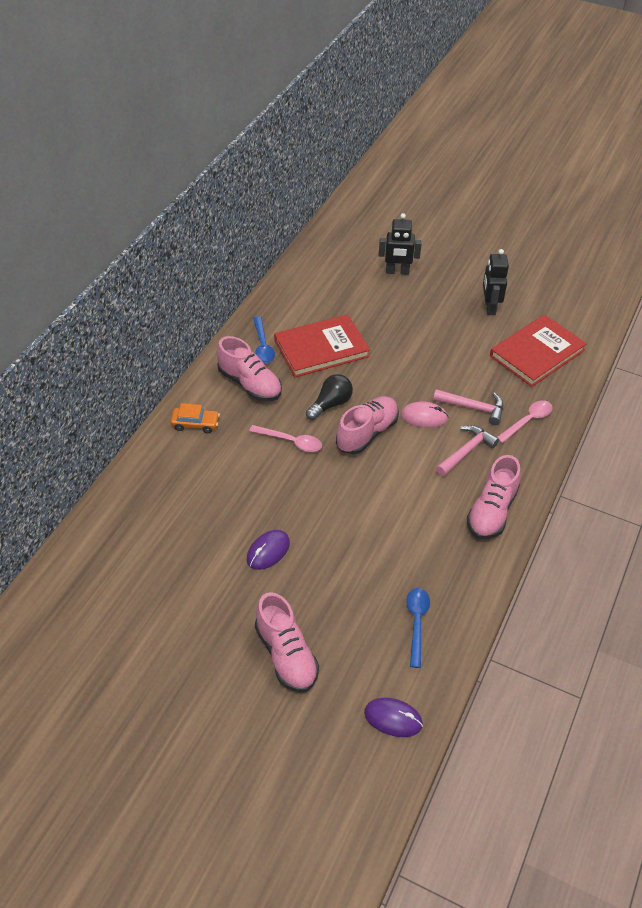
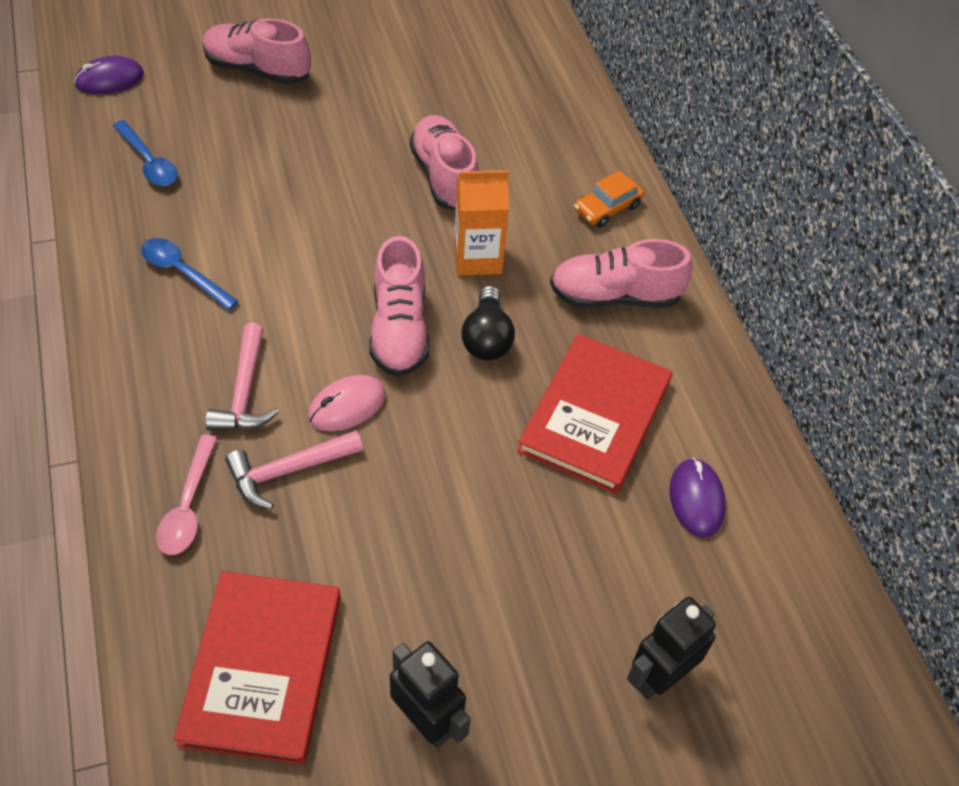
camera: 135 degrees right, 5 degrees up
purple mouse [246,530,290,570] -> purple mouse moved to [670,458,726,537]
pink spoon [249,425,322,452] -> orange carton [454,170,509,276]
blue spoon [253,316,275,363] -> blue spoon moved to [141,238,238,310]
pink shoe [467,455,521,539] -> pink shoe moved to [409,115,479,210]

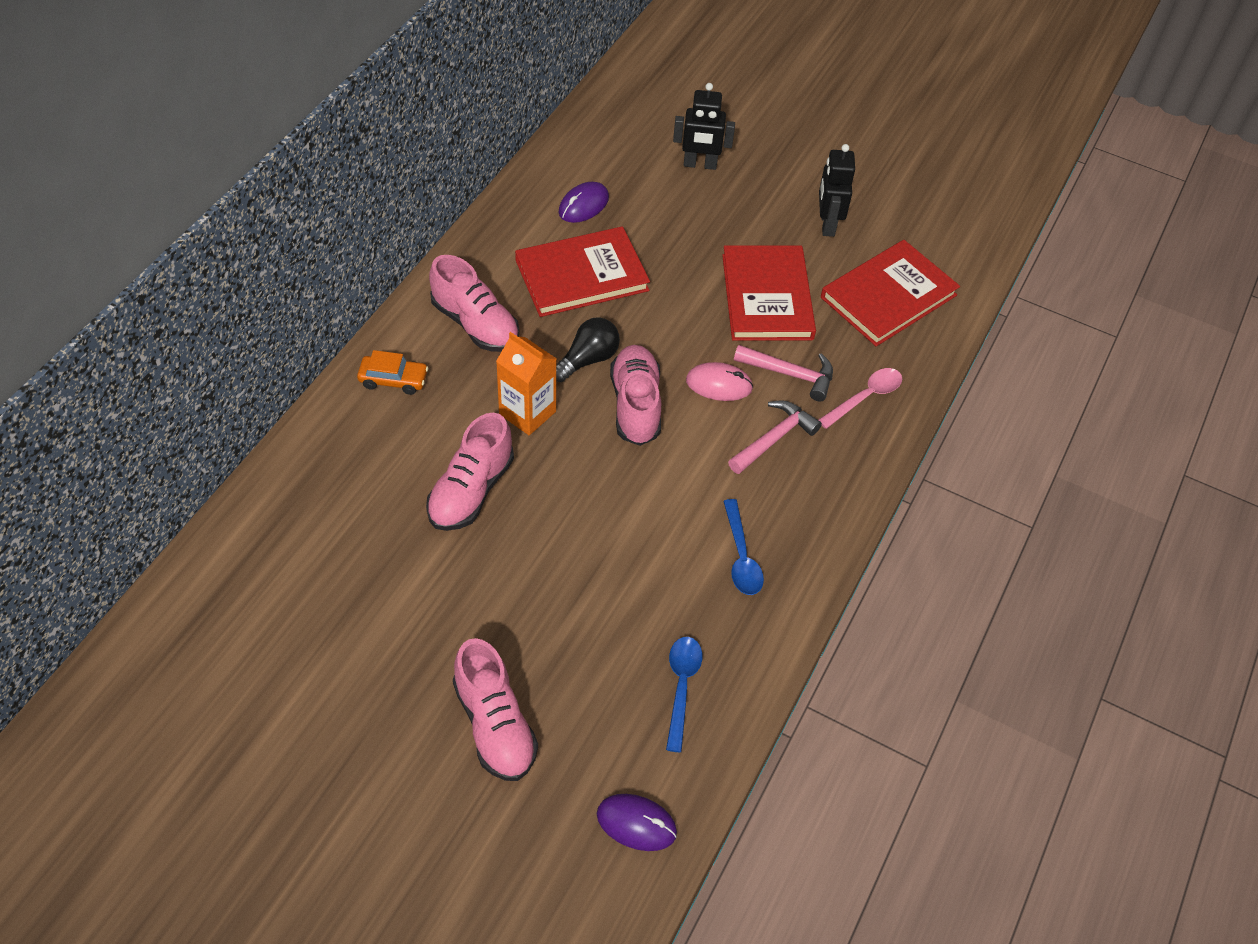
camera: 135 degrees left, 0 degrees up
pink shoe [369,236,430,377] -> pink shoe turned 45 degrees counterclockwise [610,345,661,446]
none -> red book [722,245,816,341]

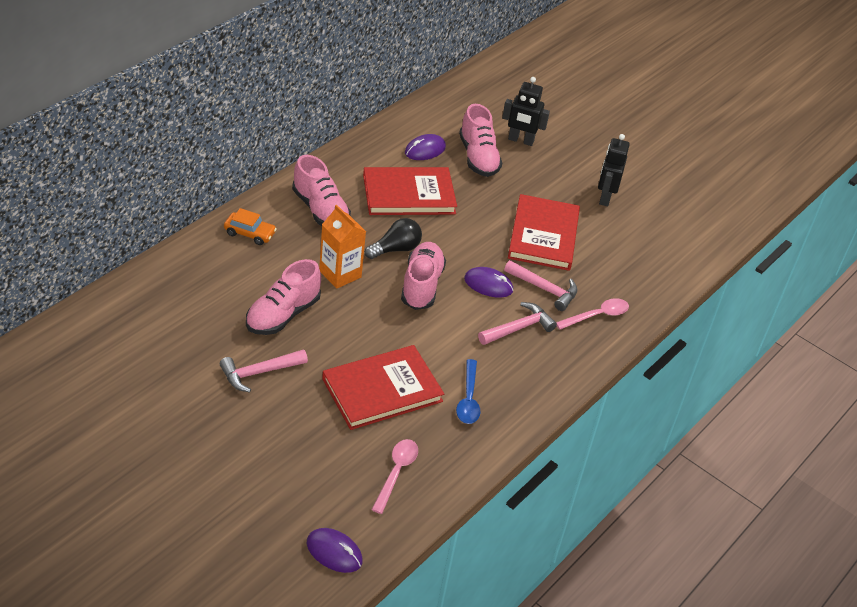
camera: 10 degrees right, 10 degrees down
pink shoe [453,638,538,781] -> pink shoe moved to [459,104,502,177]
blue spoon [666,637,702,752] -> pink spoon [372,439,418,514]
pink mouse [686,362,753,401] -> purple mouse [464,267,513,298]
red book [821,240,960,346] -> red book moved to [322,345,444,430]
none -> pink hammer [220,349,308,392]

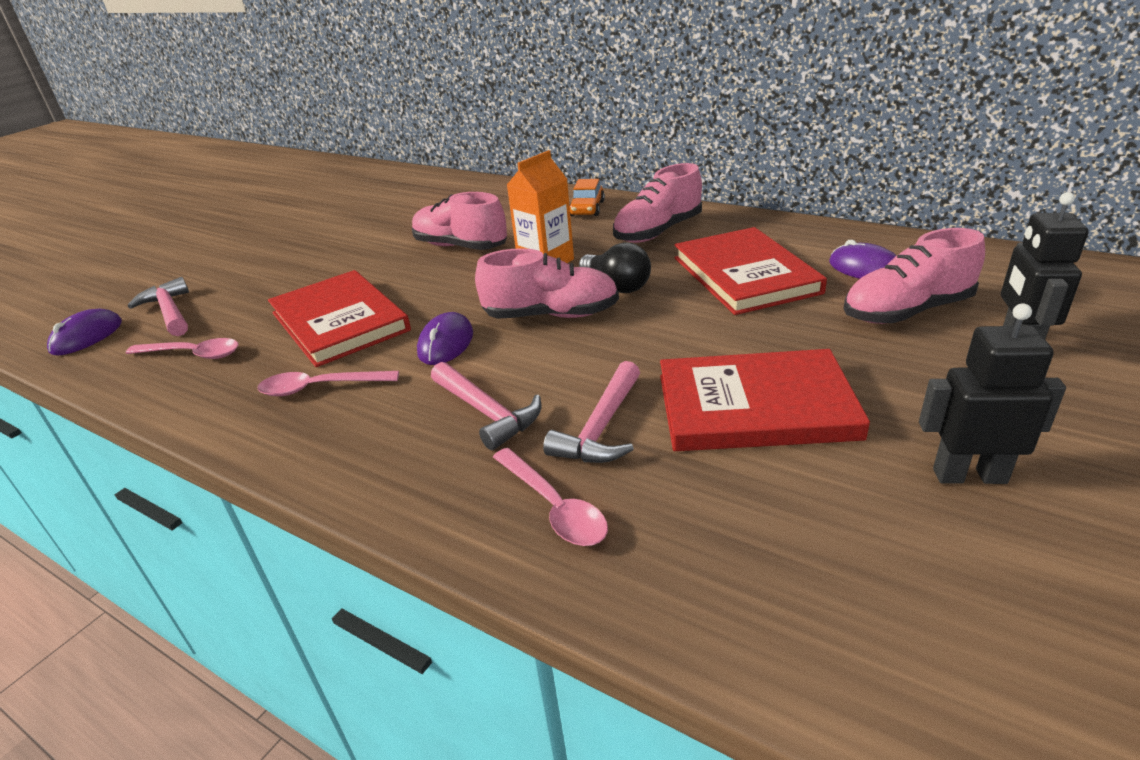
camera: 90 degrees right, 10 degrees down
pink hammer [220,349,308,392] -> pink hammer moved to [128,277,189,336]
blue spoon [456,359,481,424] -> pink spoon [257,371,399,396]
purple mouse [464,267,513,298] -> purple mouse moved to [417,312,473,365]

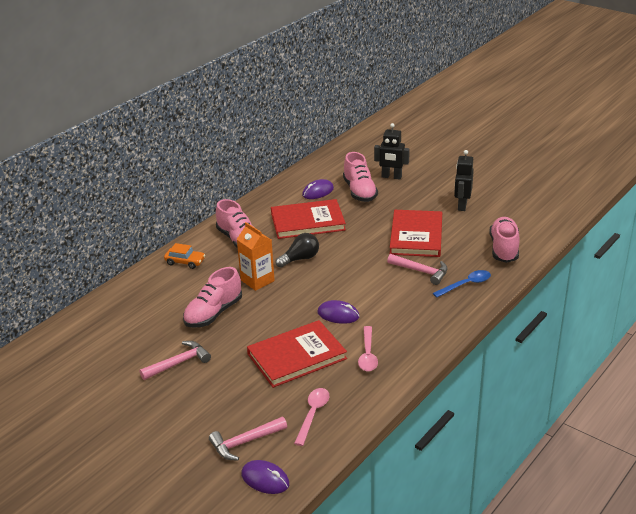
camera: 85 degrees left, 0 degrees up
pink hammer [431,362,541,450] -> pink hammer moved to [139,341,211,380]
pink shoe [475,248,619,319] -> pink shoe moved to [489,217,520,263]
pink spoon [493,448,608,546] -> blue spoon [433,270,491,298]

